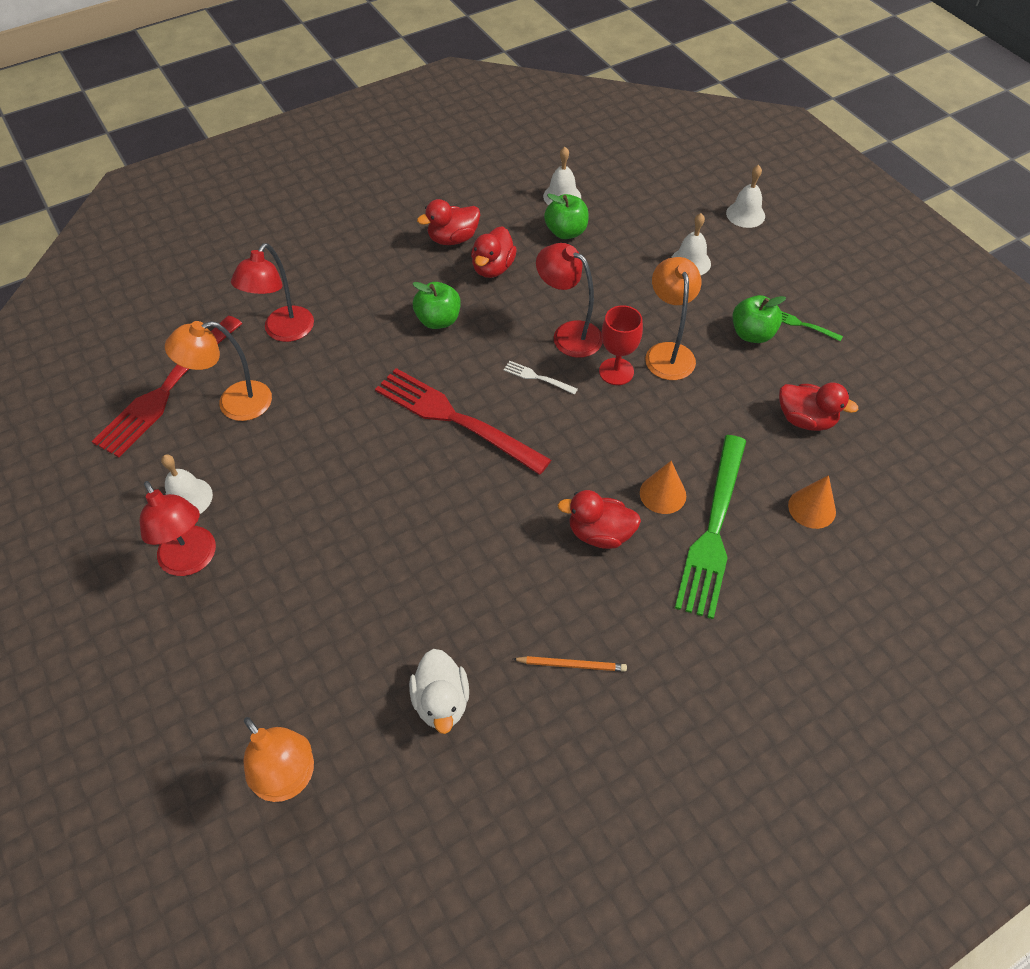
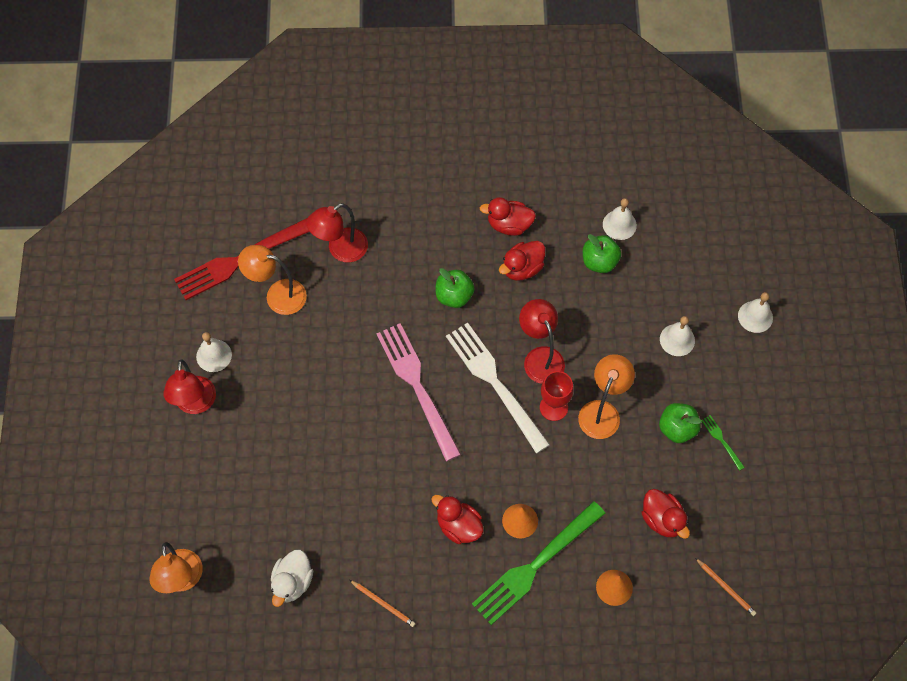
camera: 30 degrees right, 10 degrees up
red fork [375,368,551,475] -> pink fork [376,323,461,461]
white fork [504,361,578,395] -> white fork [446,323,550,453], size x2.47
none -> orange pencil [695,558,756,616]

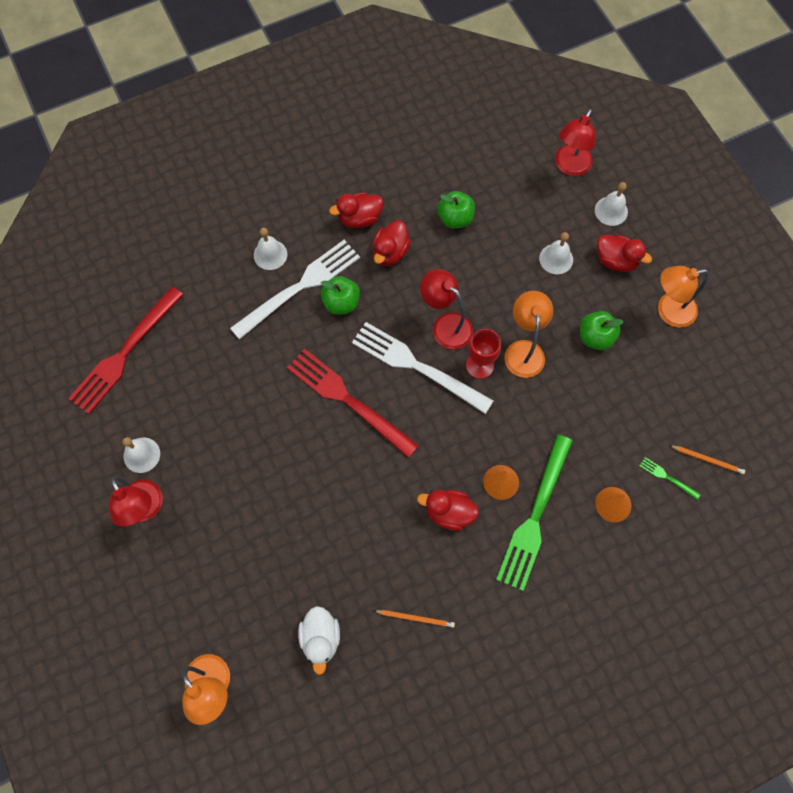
camera: 25 degrees left, 5 degrees up
orange lamp [238,245,307,315] -> orange lamp moved to [658,266,709,328]
red lamp [306,203,368,262] -> red lamp moved to [555,109,596,176]
pink fork [376,323,461,461] -> red fork [287,349,419,458]
white bell [603,198,637,240] -> white bell moved to [254,228,287,270]
red duck [642,489,690,539] -> red duck moved to [597,234,652,272]
green fork [701,415,745,471] -> green fork moved to [639,457,701,500]
none -> white fork [230,240,360,340]

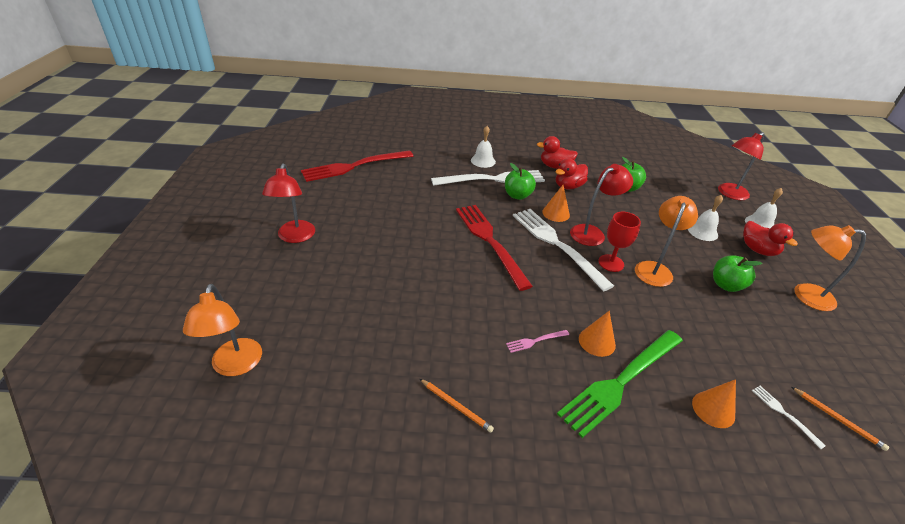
camera: 25 degrees right, 30 degrees down
white bell [123,437,160,473] -> none
white duck [298,606,340,675] -> none
red duck [417,490,479,531] -> pink fork [506,330,569,353]
red lamp [420,269,473,350] -> red lamp turned 75 degrees clockwise [570,164,633,246]
green fork [639,457,701,500] -> white fork [752,386,826,449]
none -> orange cone [542,185,570,222]

